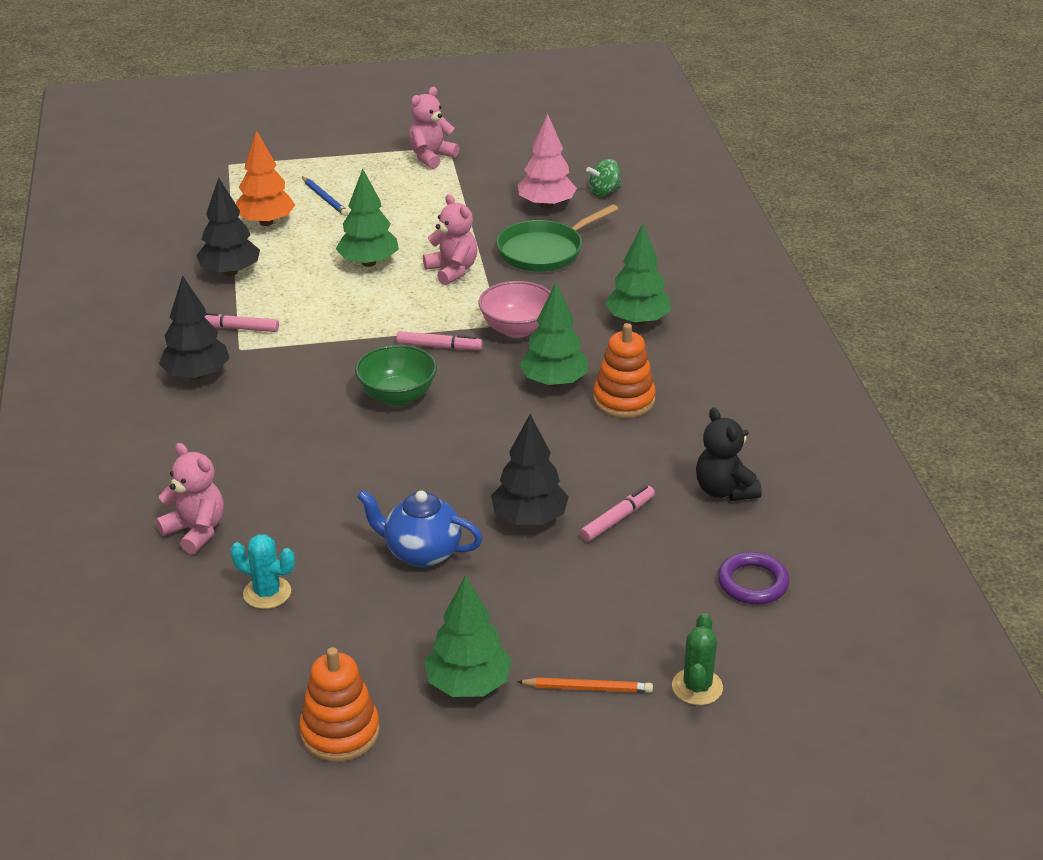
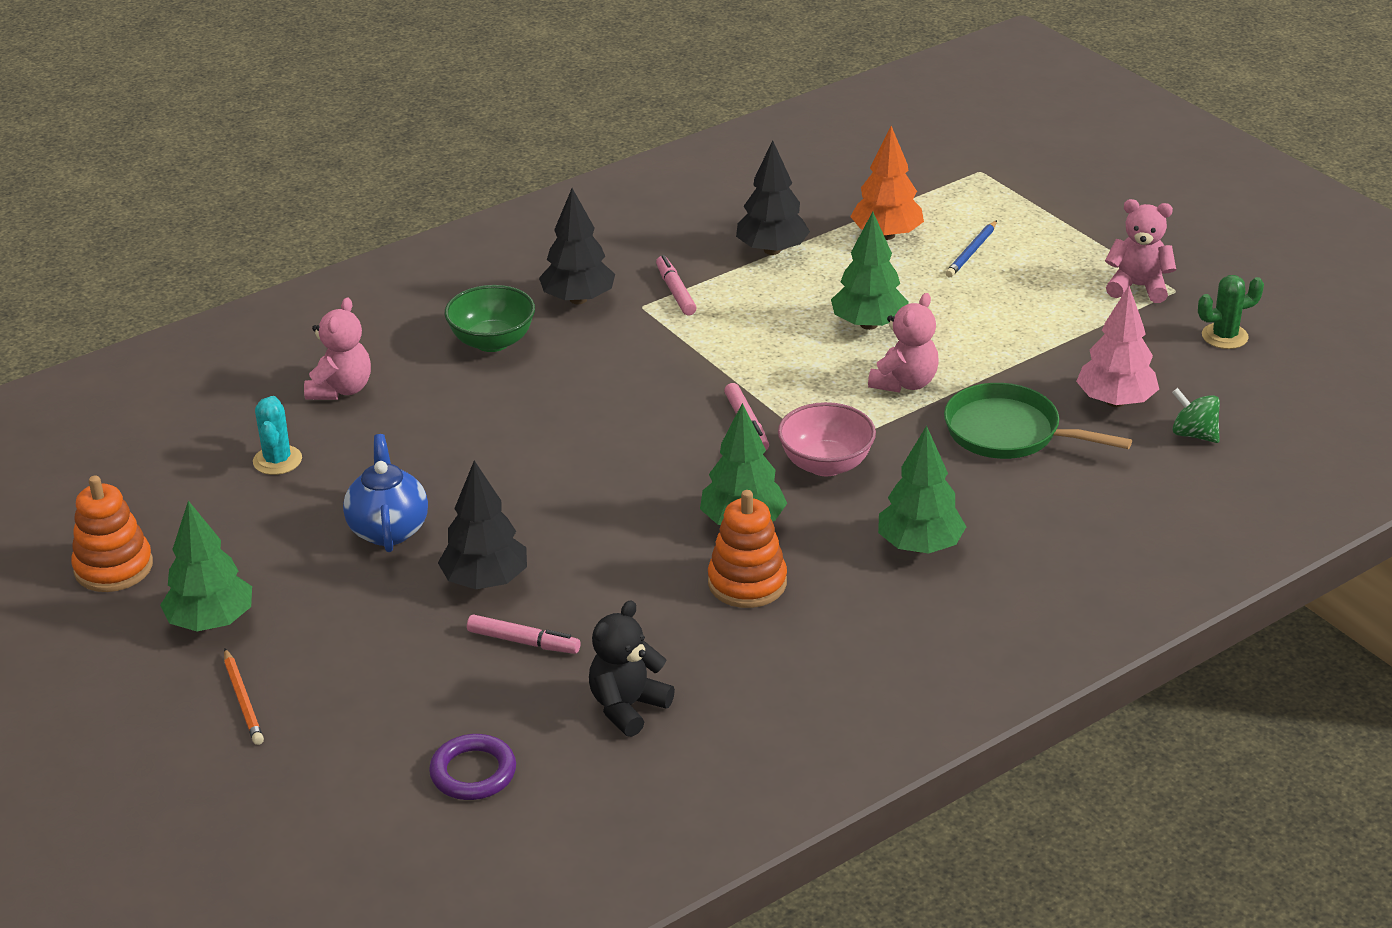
camera: 65 degrees right, 0 degrees up
green bowl [355,345,437,406] -> green bowl moved to [445,285,535,352]
green cactus [672,613,723,705] -> green cactus moved to [1198,275,1264,349]

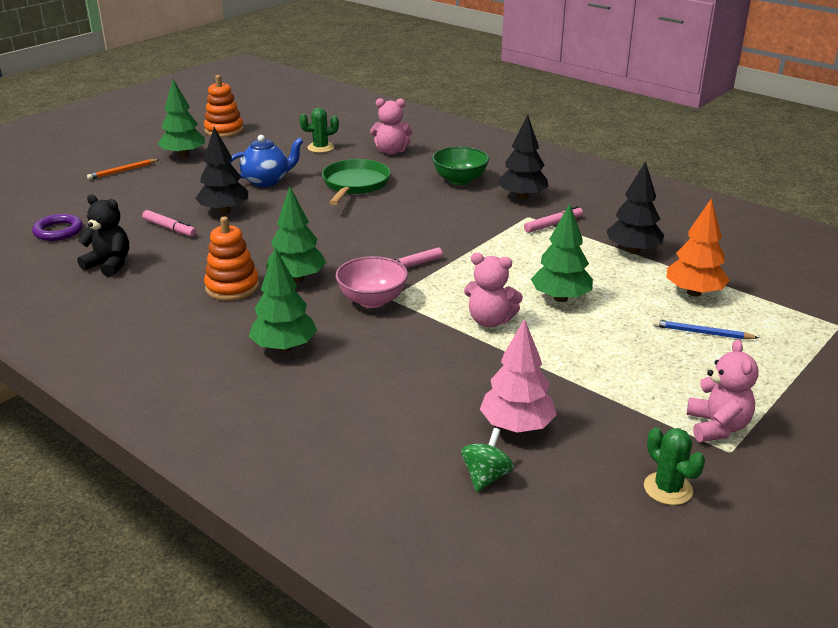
camera: 75 degrees right, 5 degrees down
turquoise cactus [253,396,302,475] -> green cactus [299,108,339,153]
pink marker [467,614,580,654] -> pink marker turned 60 degrees counterclockwise [142,210,197,237]
green pan [944,383,1132,459] -> green pan moved to [322,159,391,205]

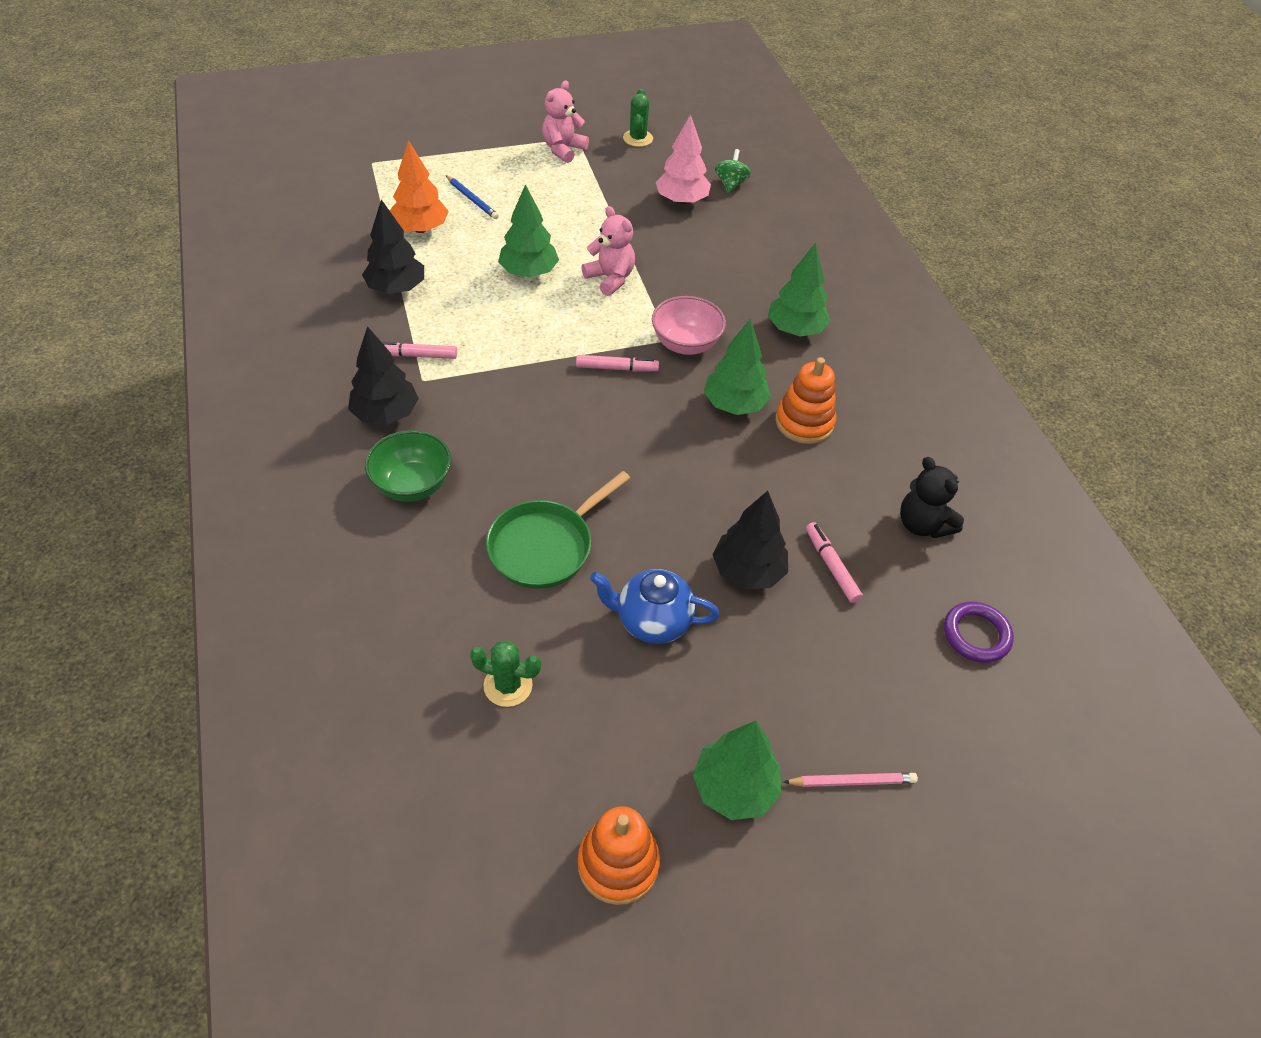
camera: 150 degrees left, 20 degrees up
orange pencil [87,159,160,180] -> pink pencil [784,773,918,787]
pink teddy bear [370,98,413,155] -> none
green spinning top [461,428,514,492] -> green spinning top turned 135 degrees clockwise [715,149,751,194]

